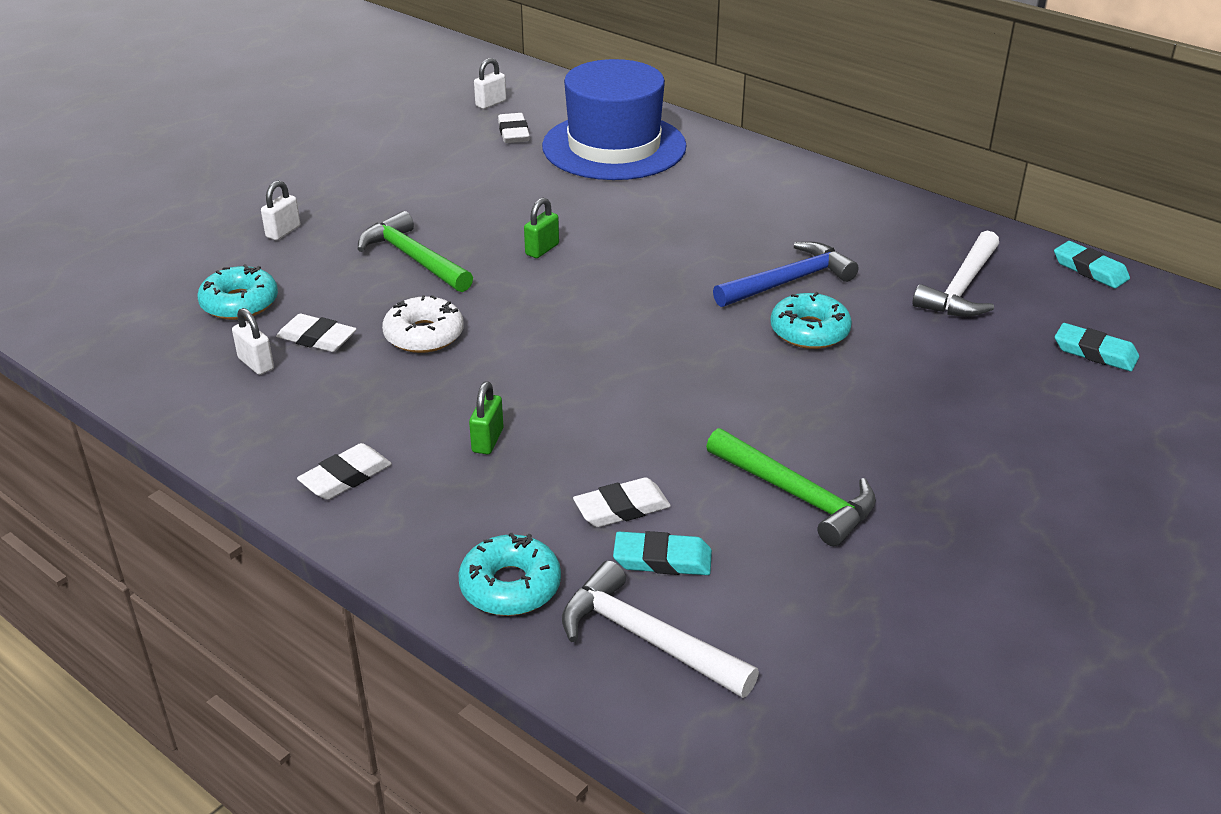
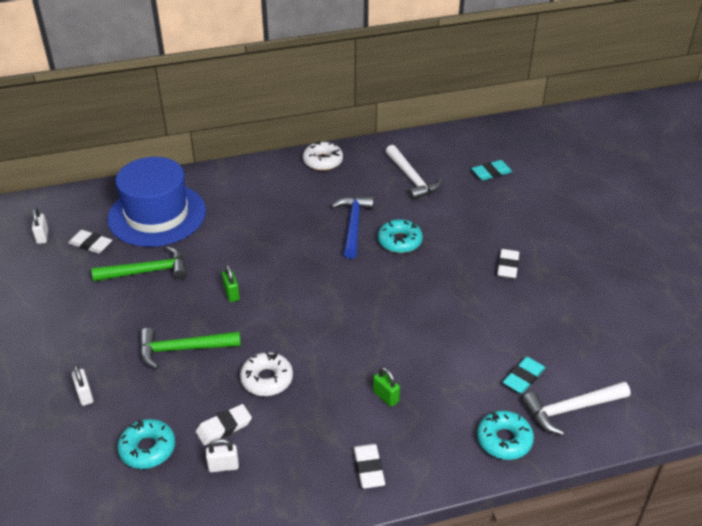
camera: 55 degrees left, 5 degrees up
white eraser [573,477,671,527] -> white eraser moved to [497,249,520,279]
green hammer [706,428,876,546] -> green hammer moved to [92,246,187,281]
turquoise eraser [1054,241,1130,288] -> none
none -> white donut [303,142,343,171]

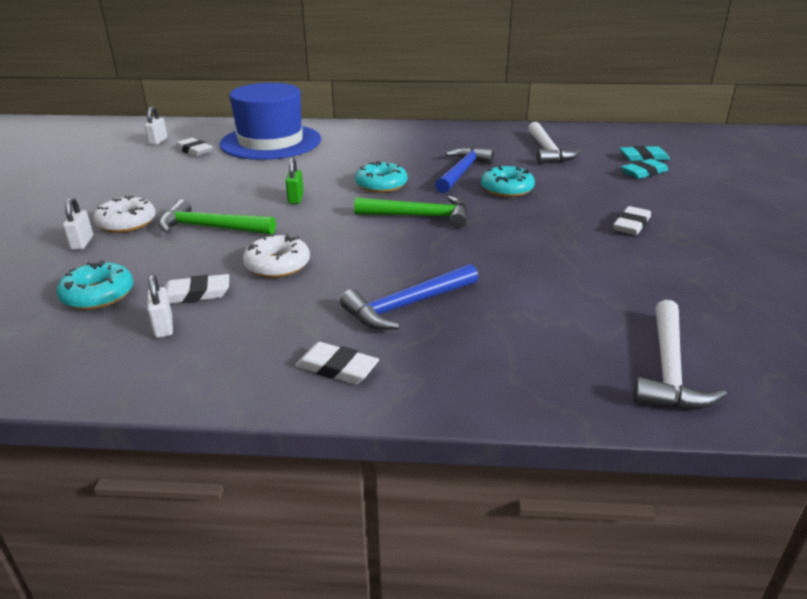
camera: 20 degrees right, 10 degrees down
green hammer [92,246,187,281] -> green hammer moved to [354,196,467,229]
white padlock [206,438,239,472] -> white padlock turned 60 degrees clockwise [147,274,173,338]
white donut [303,142,343,171] -> white donut moved to [93,196,156,233]
white eraser [353,444,385,489] -> white eraser turned 75 degrees counterclockwise [295,342,379,384]
green padlock [373,367,400,407] -> blue hammer [340,264,478,330]
turquoise donut [477,411,534,460] -> turquoise donut moved to [355,161,407,193]
turquoise eraser [503,357,546,394] -> turquoise eraser moved to [621,159,669,179]
white hammer [522,381,631,435] -> white hammer turned 75 degrees counterclockwise [633,300,727,409]

